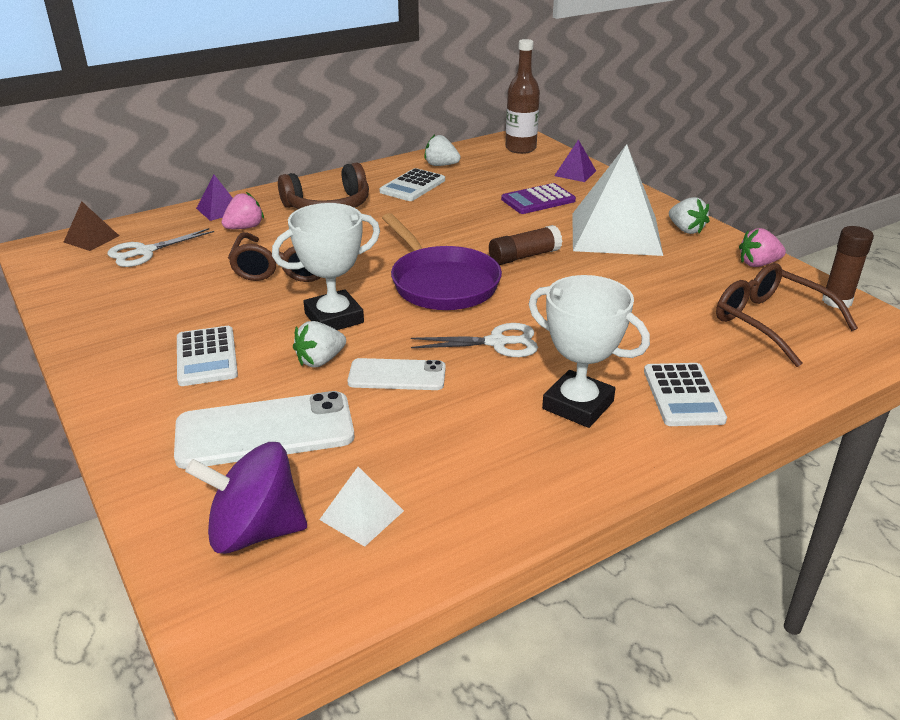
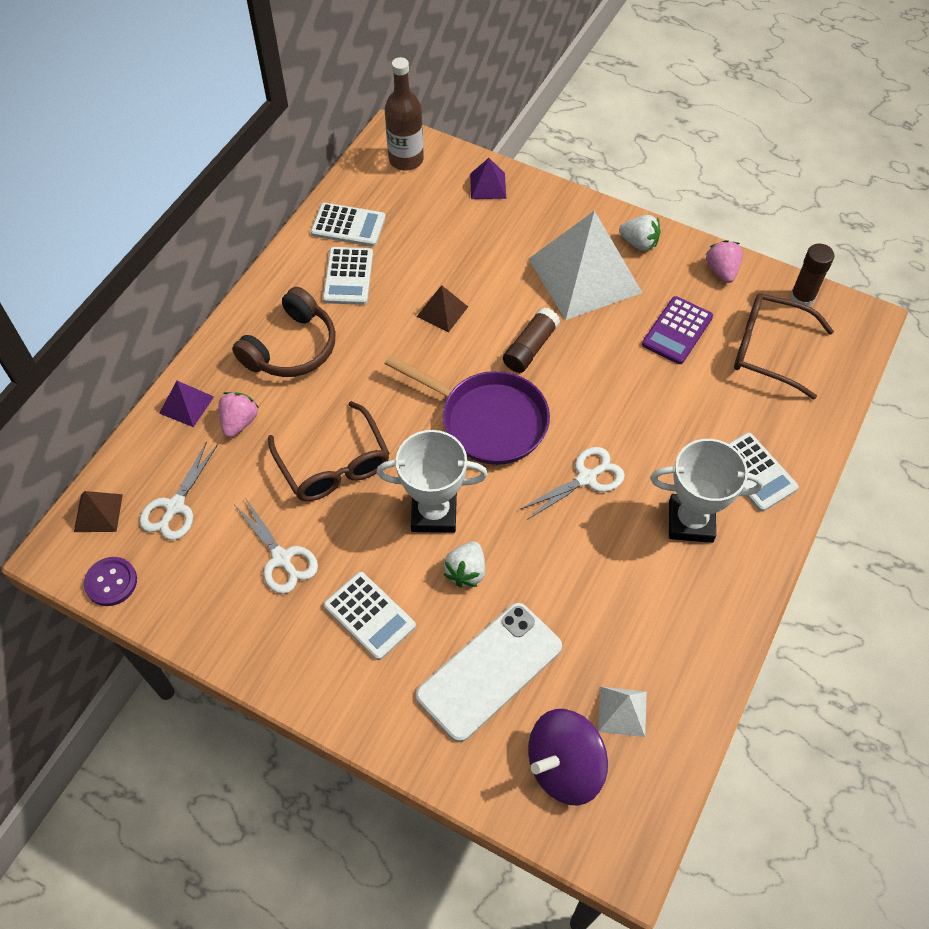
camera: 30 degrees left, 25 degrees up
white trophy [272,203,380,330] -> white trophy turned 60 degrees clockwise [376,430,488,533]
white phone [347,358,446,390] -> none
white strawberry [424,135,461,166] -> white calculator [311,203,386,247]
purple calculator [501,183,576,214] -> purple calculator moved to [642,296,713,364]
pink strawberry [739,228,786,267] -> pink strawberry turned 120 degrees clockwise [706,240,743,283]
none -> purple button [84,557,137,606]
none -> white scissors [235,499,318,594]
none -> brown pyramid [416,285,468,332]

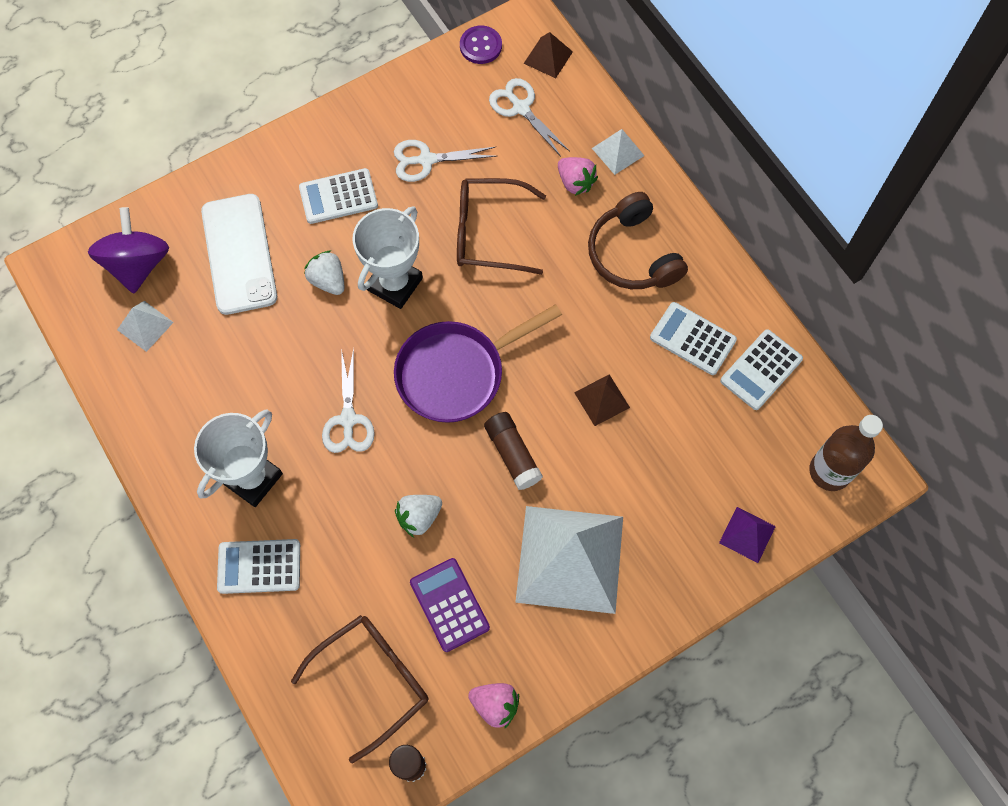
camera: 120 degrees right, 10 degrees up
purple pyramid [159,381,214,427] -> white pyramid [592,129,644,175]
white strawberry [619,215,660,251] -> white strawberry moved to [395,495,442,537]

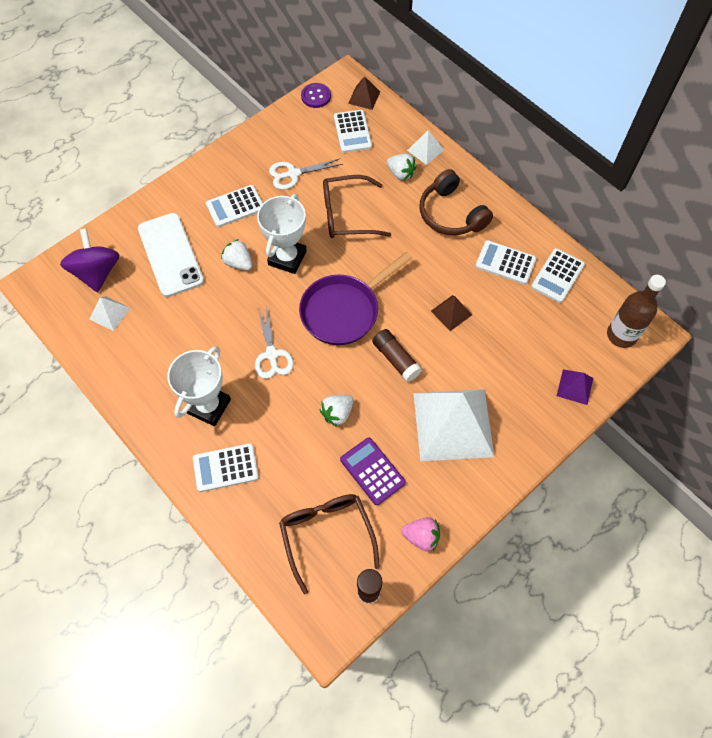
camera: 10 degrees left, 5 degrees down
brown glasses [291,615,428,763] -> brown glasses turned 60 degrees counterclockwise [279,494,380,595]
white scissors [489,78,570,157] -> white calculator [334,110,372,153]
pink strawberry [558,157,598,196] -> white strawberry [387,154,416,181]

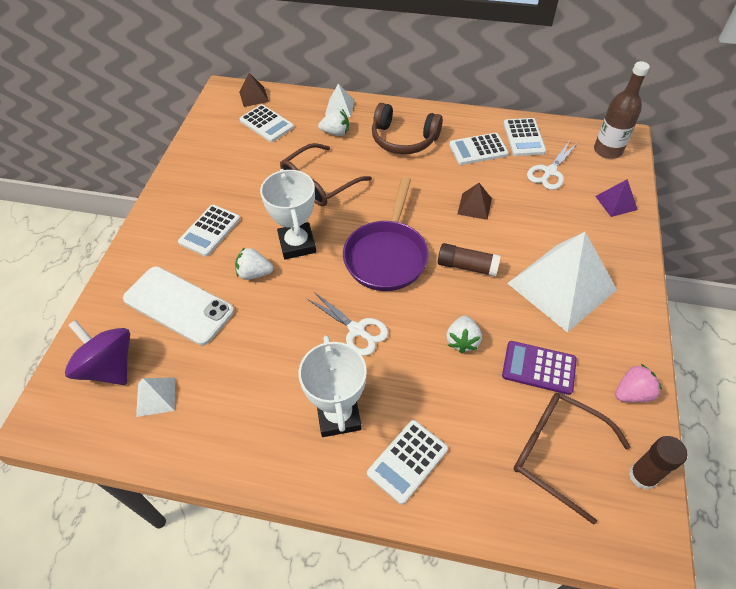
camera: 35 degrees left, 10 degrees down
white scissors [269,158,343,190] -> white scissors moved to [527,142,578,190]
purple button [301,83,331,108] -> none

